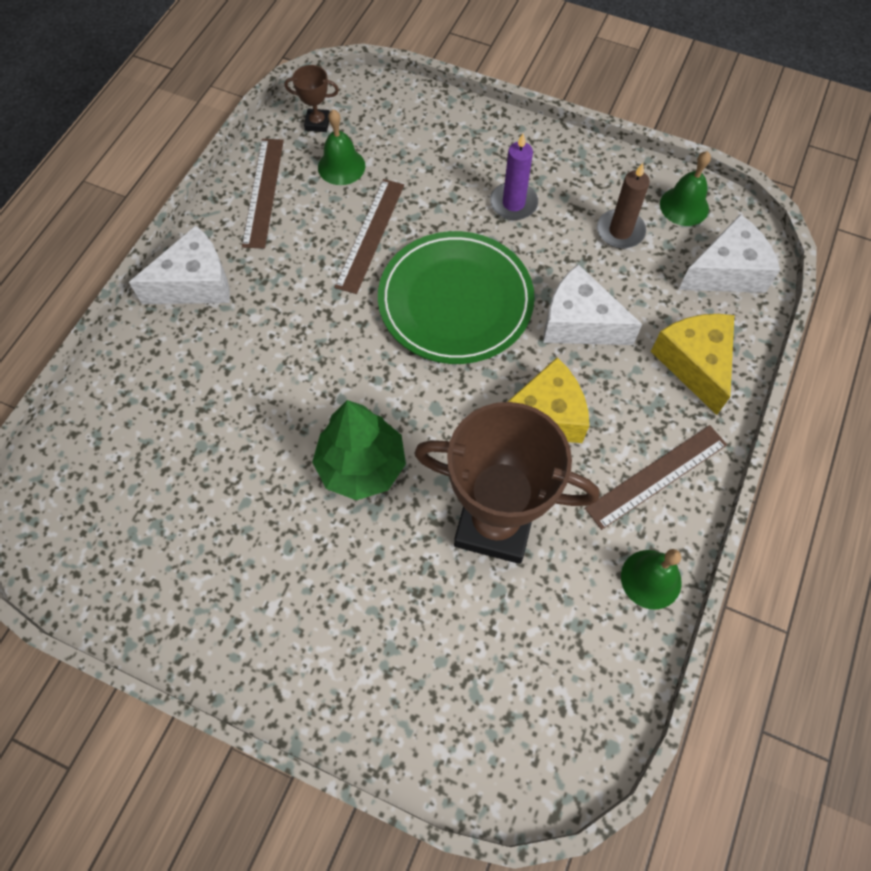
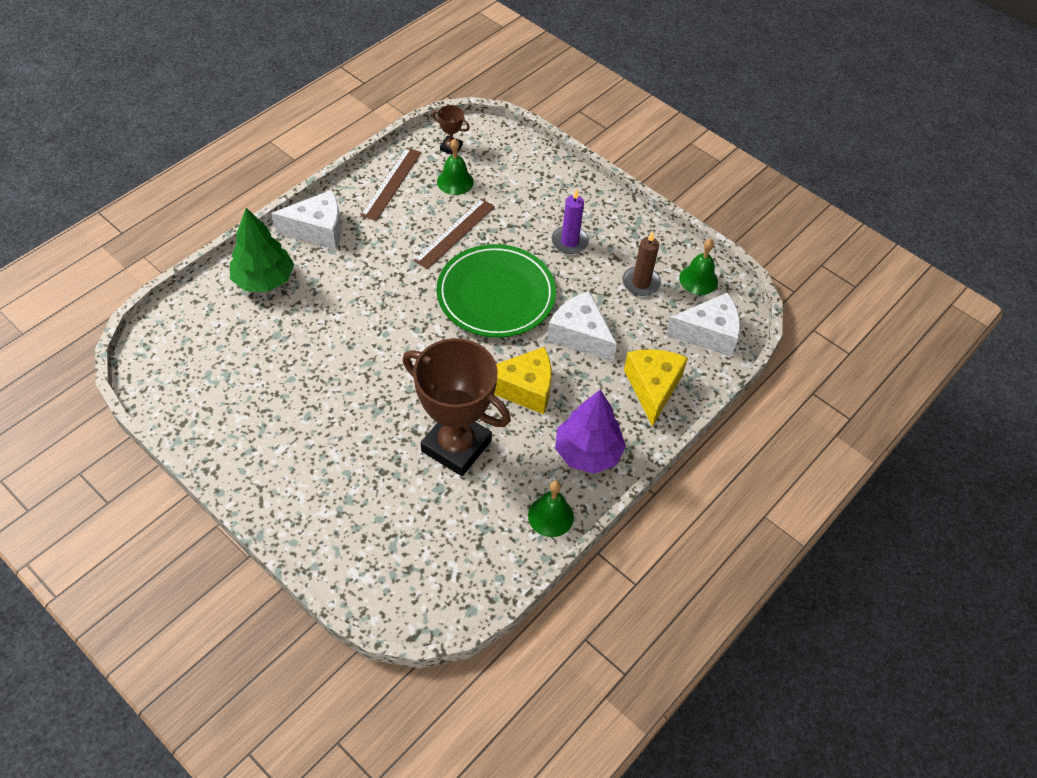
camera: 15 degrees right, 10 degrees down
green tree [312,400,406,500] -> green tree moved to [230,208,294,292]
brown ruler [585,425,727,530] -> purple tree [555,389,626,474]

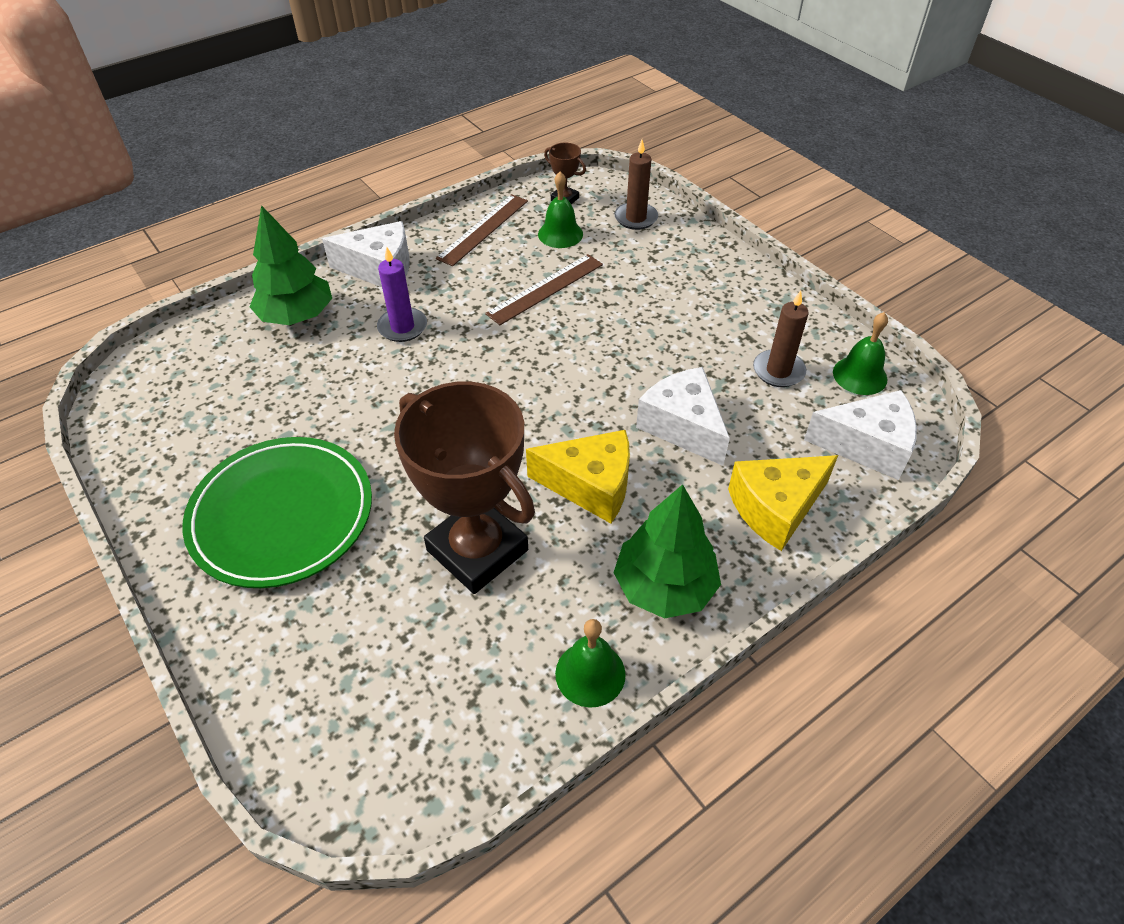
camera: 15 degrees right, 5 degrees down
green plate [436,244,556,338] -> green plate moved to [182,437,372,588]
purple candle [551,189,589,254] -> purple candle moved to [377,247,427,342]
purple tree [555,389,626,474] -> green tree [613,484,721,618]
yellow cheese [624,349,688,427] -> yellow cheese turned 135 degrees counterclockwise [728,455,838,551]
none -> brown candle [614,140,658,230]

